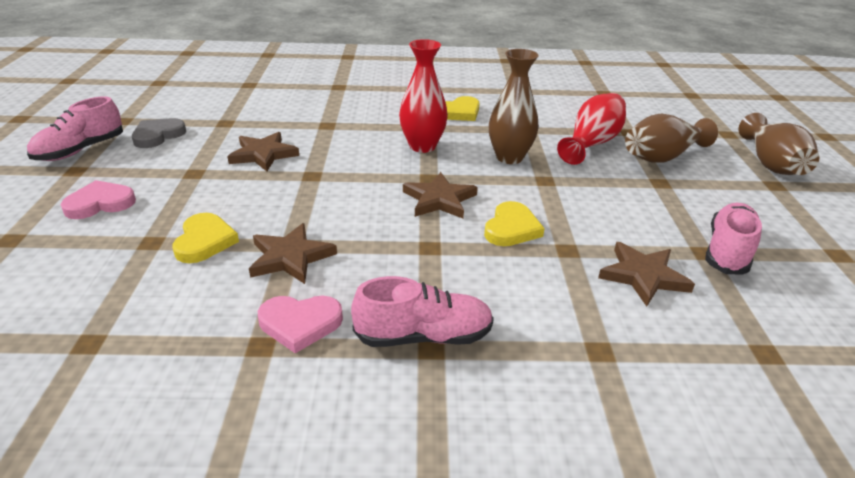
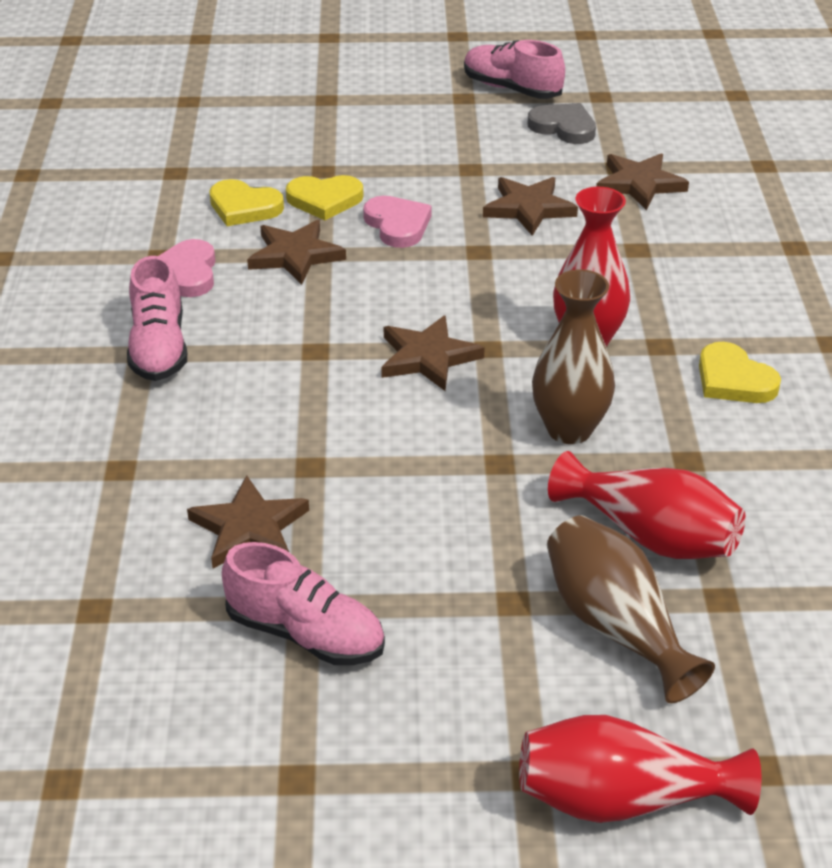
camera: 90 degrees right, 5 degrees up
pink heart [61,180,136,219] -> pink heart moved to [363,196,432,248]
yellow heart [484,201,545,246] -> yellow heart moved to [209,179,284,226]
brown vase [739,113,820,175] -> red vase [519,715,762,823]
none -> brown star [596,153,689,210]

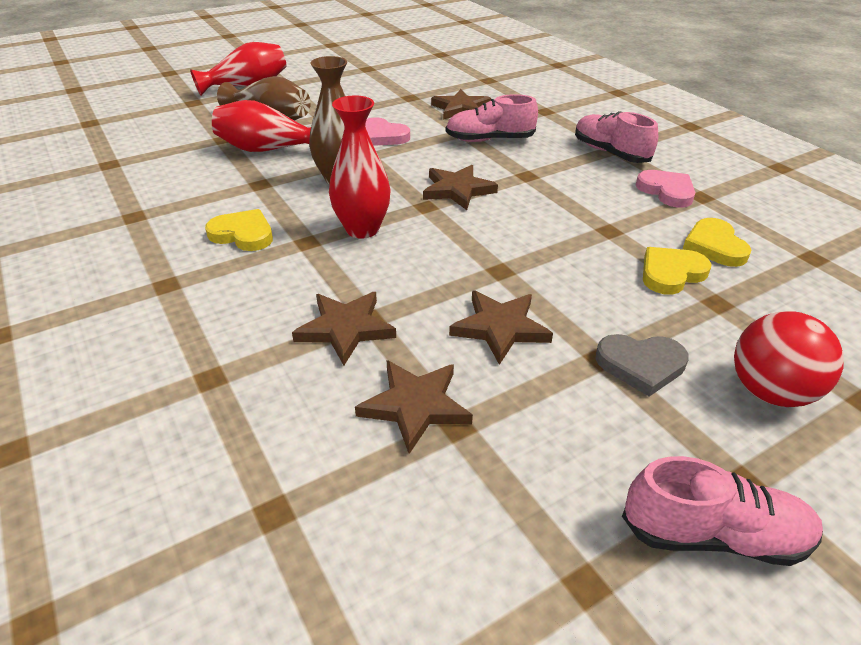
camera: 150 degrees right, 0 degrees up
yellow heart [209,179,284,226] -> yellow heart turned 90 degrees counterclockwise [683,218,751,267]
pink shoe [222,542,385,665] -> pink shoe moved to [446,94,538,142]
brown star [247,220,346,285] -> brown star moved to [292,292,396,365]
pink heart [363,196,432,248] -> pink heart moved to [365,117,410,146]
grey heart [528,103,596,144] -> grey heart moved to [596,334,689,397]
none -> red ball [734,311,844,407]

